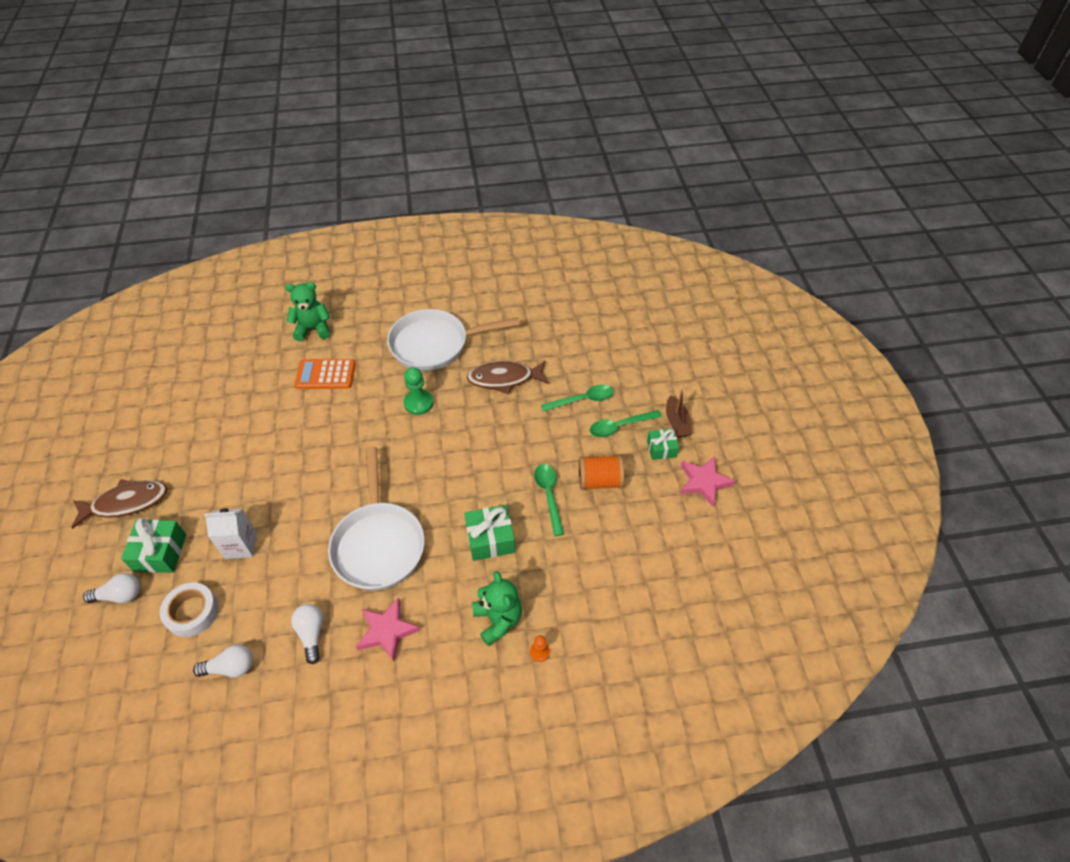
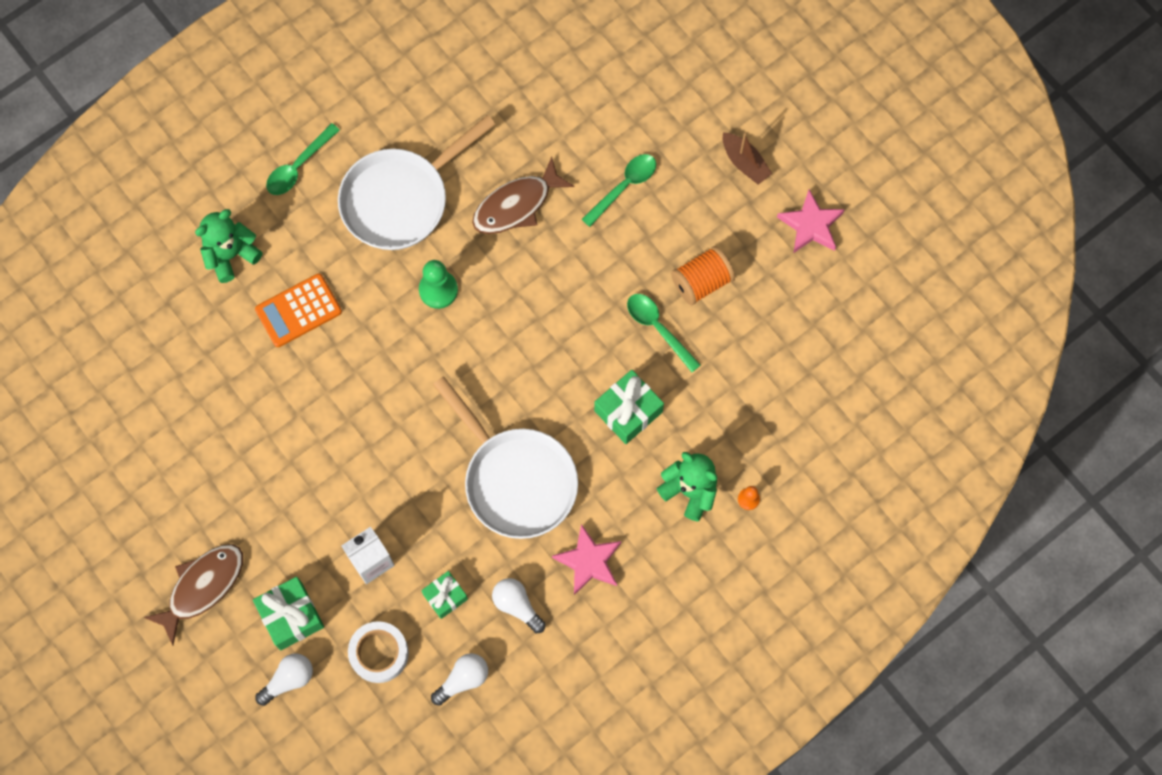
camera: 30 degrees left, 20 degrees up
green spoon [590,410,662,437] -> green spoon moved to [266,123,340,195]
green gift [647,429,679,460] -> green gift moved to [421,571,468,619]

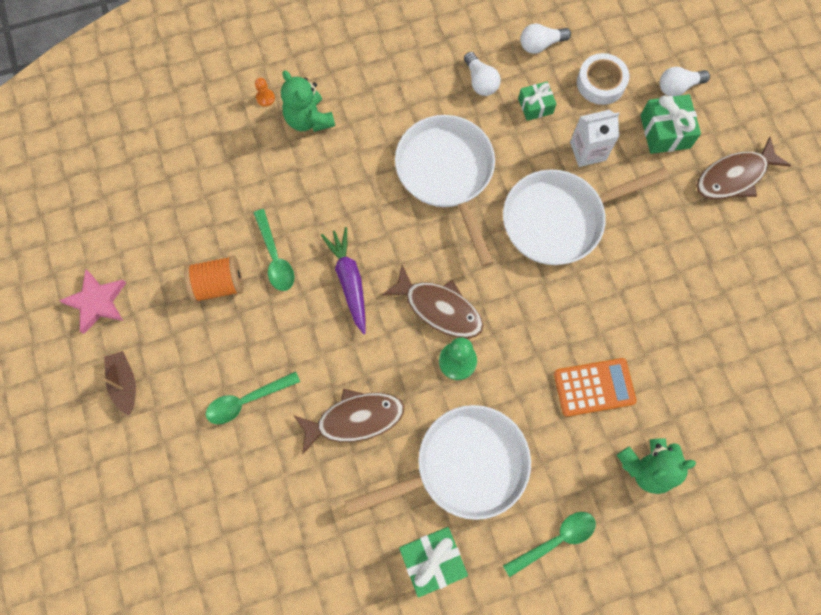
camera: 160 degrees left, 0 degrees up
pink star [552,524,621,595] -> none
green gift [594,370,664,444] -> green gift moved to [399,527,468,597]
none -> purple carrot [321,227,366,334]
none -> brown fish [382,265,483,338]
none -> white pan [503,167,669,265]

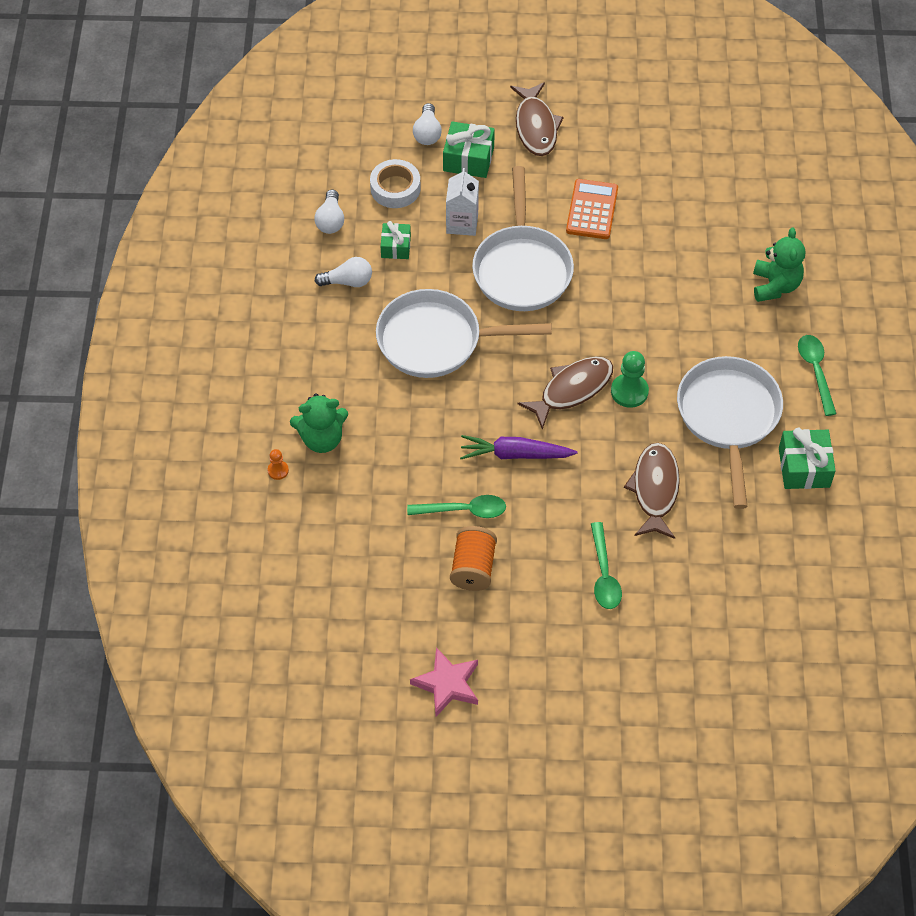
camera: 70 degrees left, 15 degrees down
brown boat [103,351,136,416] -> none
orange calculator [554,358,637,417] -> orange calculator moved to [566,179,618,239]

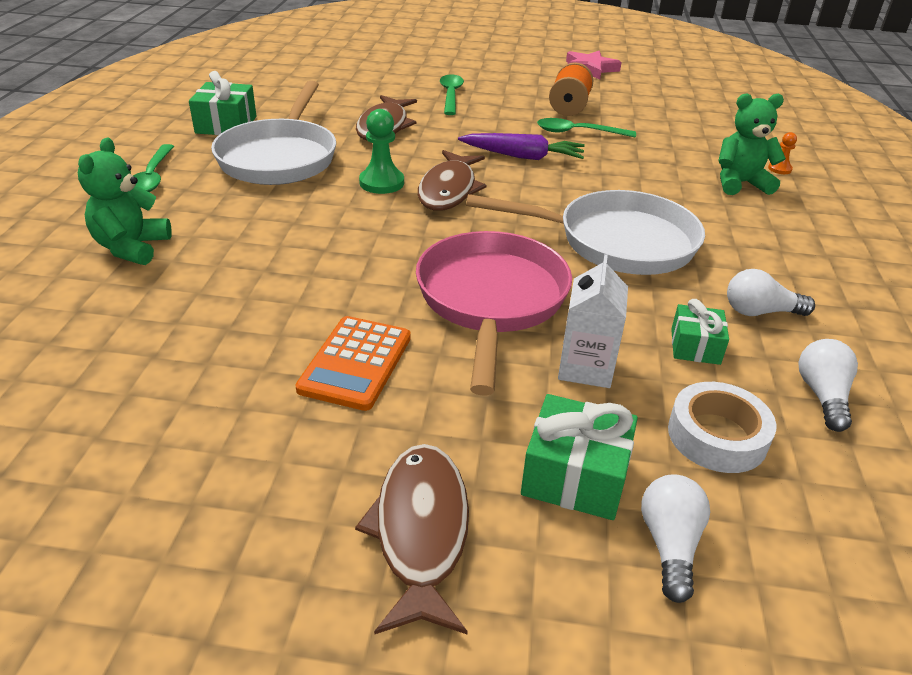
camera: 175 degrees left, 20 degrees down
white pan [472,166,574,311] -> pink pan [416,231,572,396]
brown fish [518,357,613,430] -> brown fish turned 45 degrees counterclockwise [418,150,487,211]

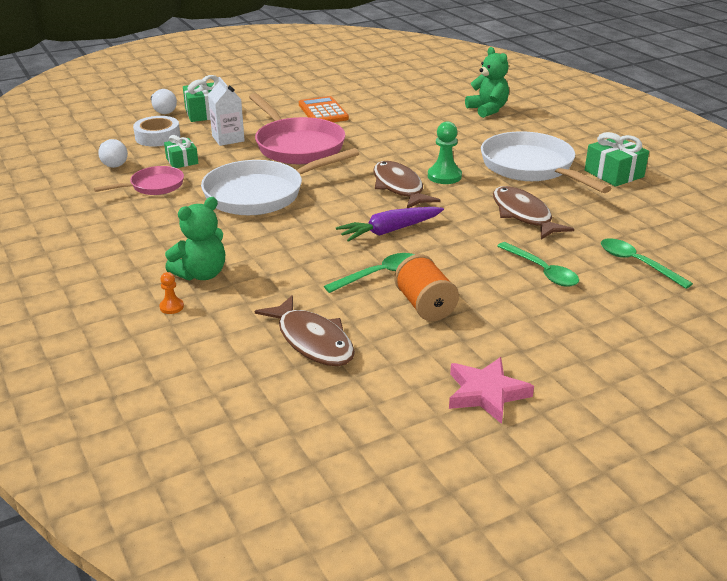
camera: 145 degrees right, 5 degrees down
green spoon [133,144,174,192] -> green spoon moved to [601,238,693,289]
brown fish [355,444,469,635] -> brown fish moved to [255,295,355,366]
white light bulb [727,269,815,316] -> pink pan [94,166,184,195]

